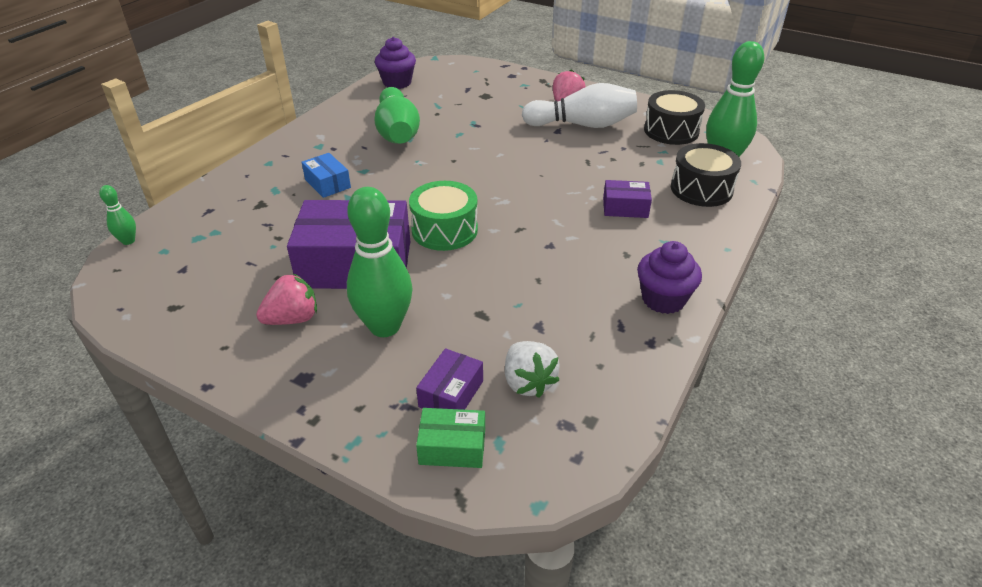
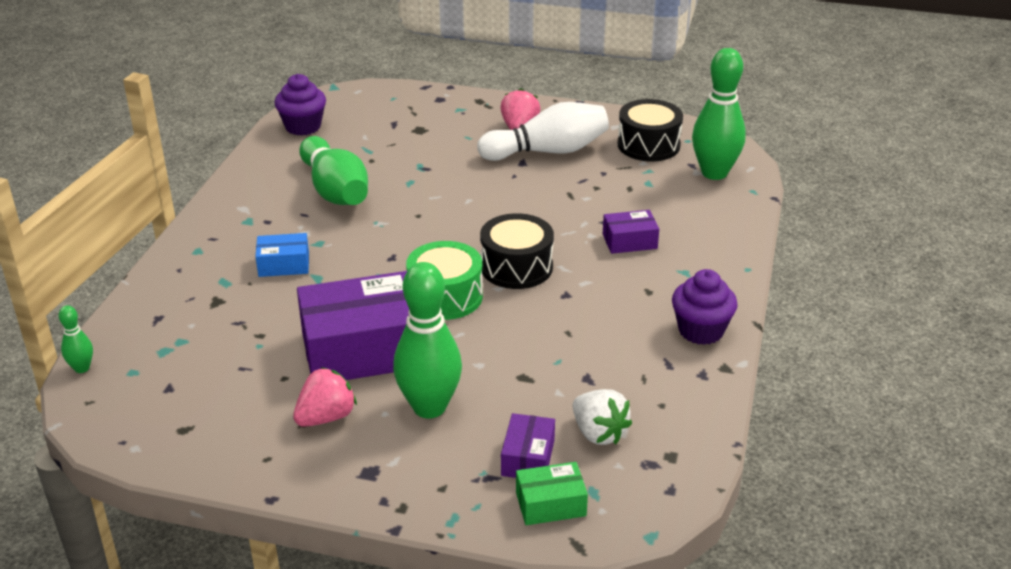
camera: 15 degrees left, 5 degrees down
blue box [301,153,351,198] -> blue box turned 45 degrees counterclockwise [255,233,309,277]
black drum [671,143,741,207] -> black drum moved to [480,213,554,289]

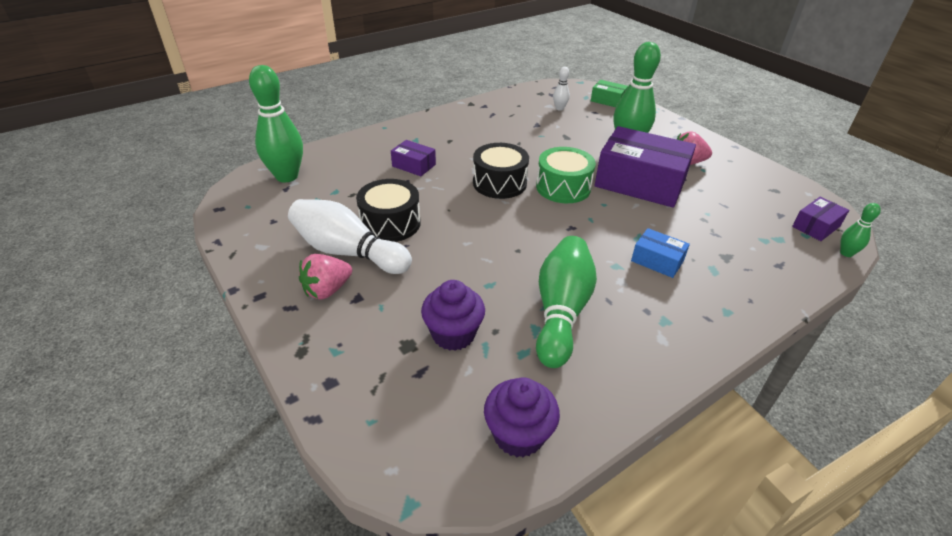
camera: 140 degrees left, 5 degrees up
purple box [501,413,555,478] -> purple box moved to [792,197,849,241]
white strawberry [573,389,632,445] -> white bowling pin [553,67,570,111]
black drum [618,99,683,161] -> black drum moved to [356,179,421,242]
purple cupcake [672,269,738,345] -> purple cupcake moved to [421,280,485,351]

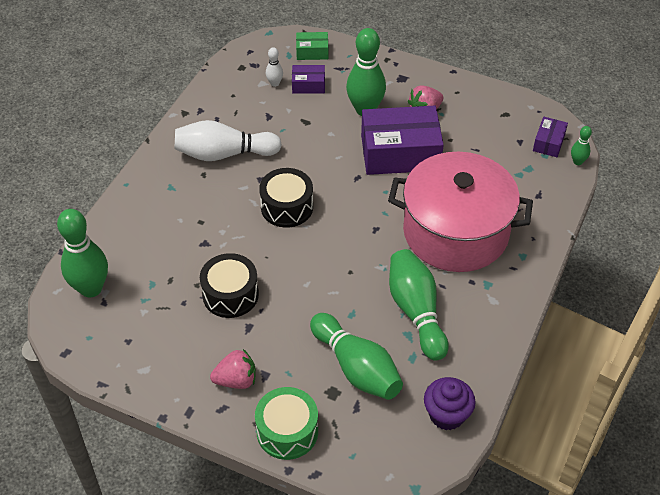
camera: 30 degrees left, 10 degrees up
white bowling pin [288,199,412,274] -> white bowling pin moved to [174,120,282,161]
pink strawberry [299,254,352,300] -> pink strawberry turned 120 degrees counterclockwise [210,349,256,389]
purple box [391,140,436,176] -> purple box moved to [292,65,325,94]
purple cupcake [421,280,485,351] -> green bowling pin [310,313,403,400]
green drum [536,147,596,203] -> green drum moved to [255,387,318,460]
blue box [631,228,690,278] -> pink pot [388,152,533,272]

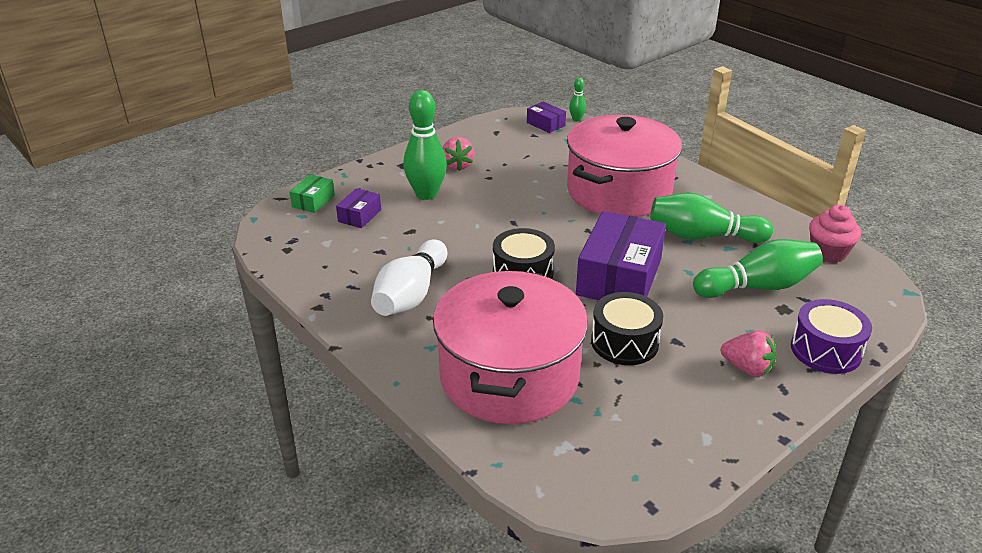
camera: 65 degrees left, 15 degrees down
green bowling pin [57,209,108,298] -> none
pink strawberry [210,349,256,389] -> pink strawberry turned 105 degrees clockwise [721,330,776,377]
green drum [255,387,318,460] -> purple drum [791,299,872,374]
white bowling pin [266,47,283,87] -> none
purple box [361,106,444,175] -> purple box moved to [576,211,666,300]
purple cupcake [424,377,476,430] -> pink cupcake [809,205,861,263]
none -> pink pot [433,270,588,424]

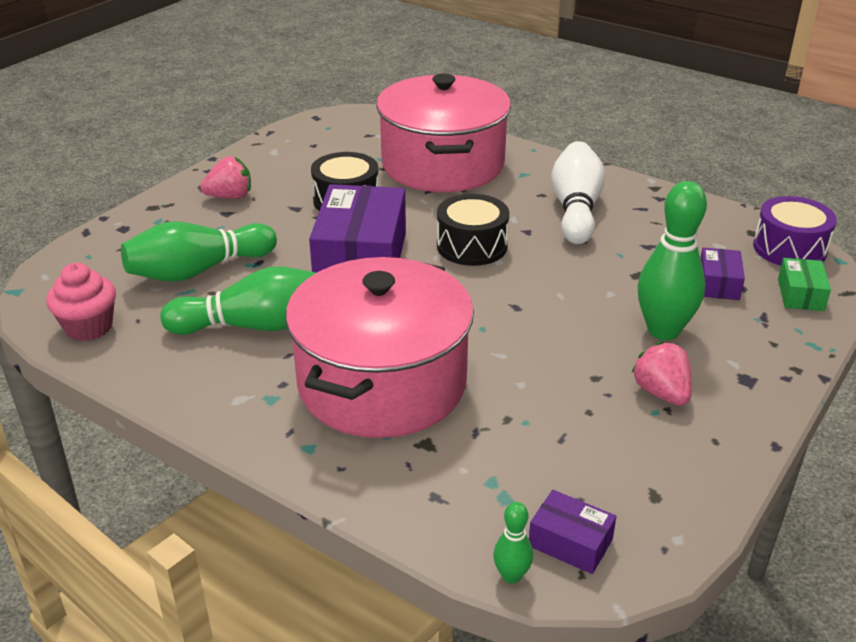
camera: 165 degrees right, 0 degrees up
pink strawberry [721,330,776,377] -> pink strawberry turned 150 degrees clockwise [200,156,251,199]
purple drum [791,299,872,374] -> purple drum moved to [753,196,837,266]

